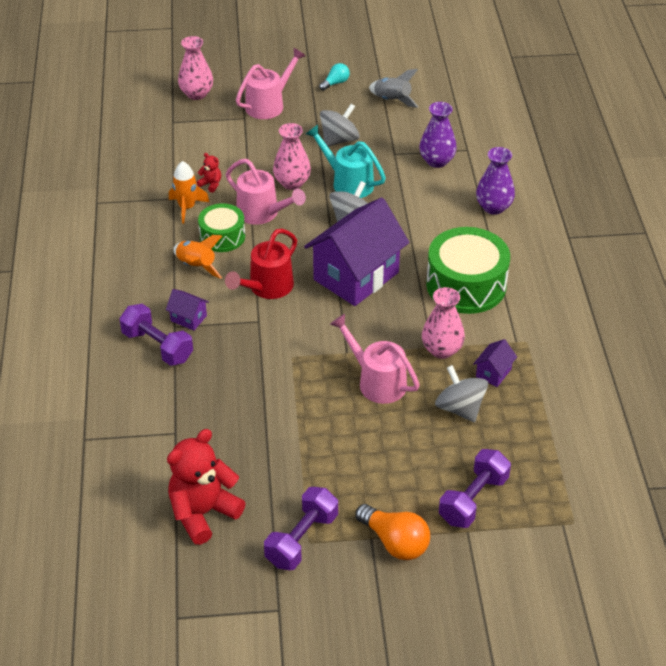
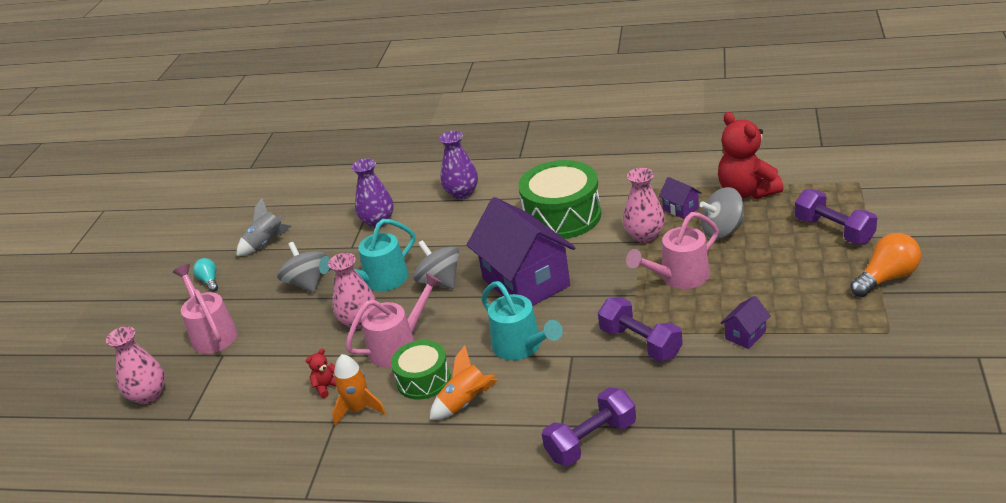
camera: 70 degrees left, 10 degrees down
purple house [166,289,209,331] -> purple house moved to [721,296,771,349]
red teddy bear [167,429,246,545] -> red teddy bear moved to [718,112,784,199]
red watering can [225,229,297,299] -> turquoise watering can [481,281,563,360]
purple dumbbell [264,487,338,570] -> purple dumbbell moved to [598,297,683,362]

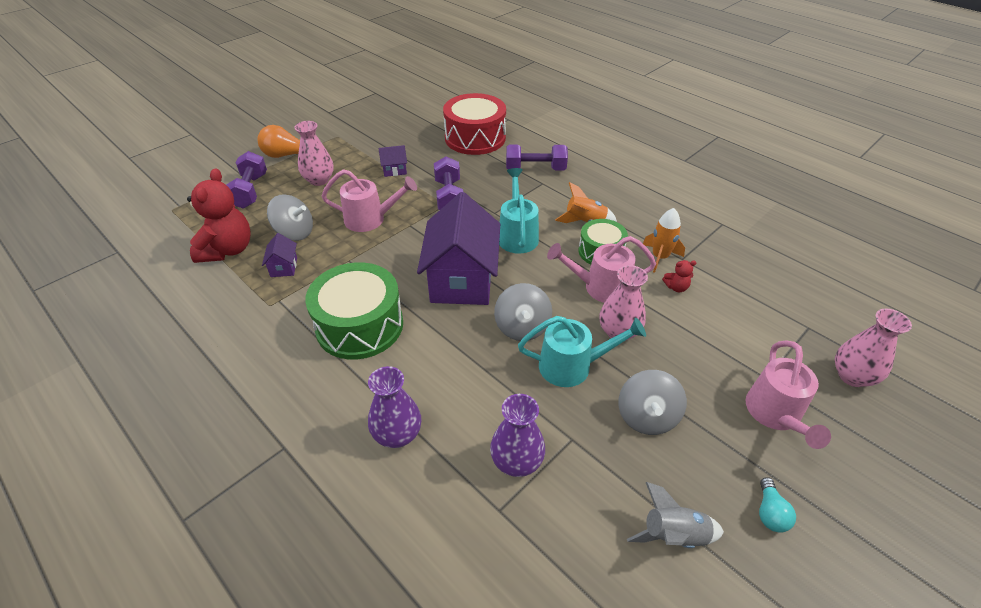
camera: 150 degrees left, 10 degrees up
pink vase [623,168,665,243] -> pink vase moved to [294,121,334,186]
none -> red drum [443,93,506,155]

